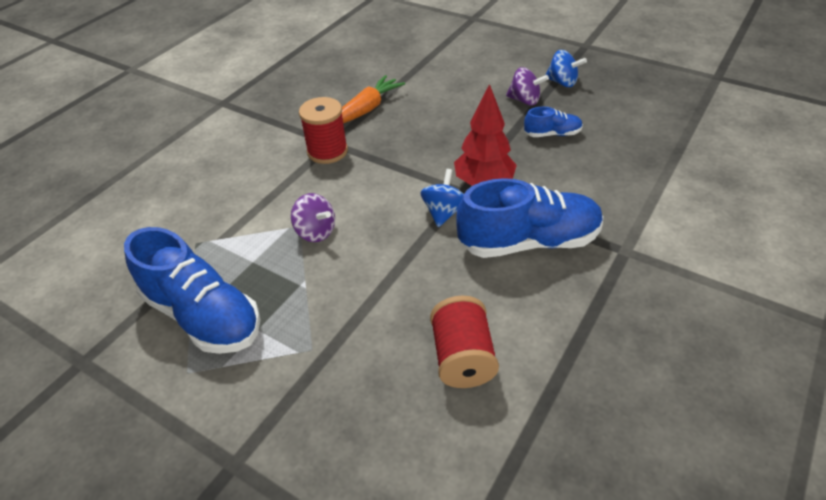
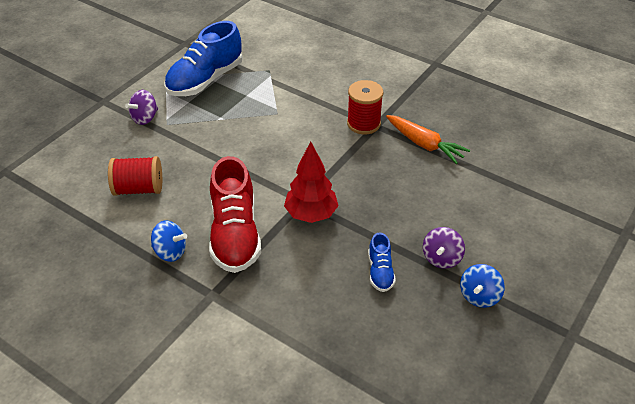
camera: 90 degrees right, 0 degrees up
purple spinning top [291,193,335,242] -> purple spinning top moved to [125,90,158,125]
blue spinning top [420,169,464,227] -> blue spinning top moved to [151,221,187,262]
blue shoe [456,178,603,258] -> red shoe [209,156,261,273]

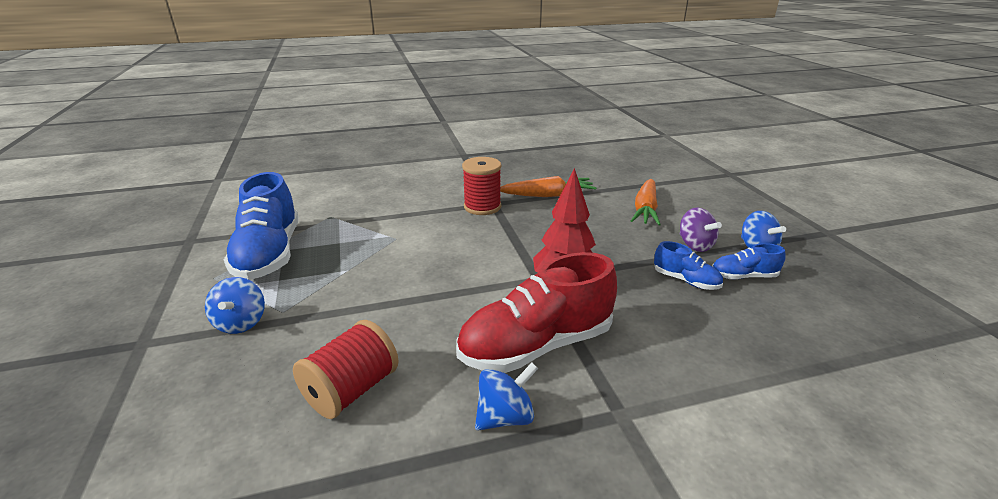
camera: 50 degrees left, 15 degrees down
purple spinning top [125,90,158,125] -> blue spinning top [205,277,265,334]
red shoe [209,156,261,273] -> red shoe turned 120 degrees clockwise [456,252,617,373]
none -> orange carrot [631,179,661,226]
none -> blue shoe [712,243,786,279]

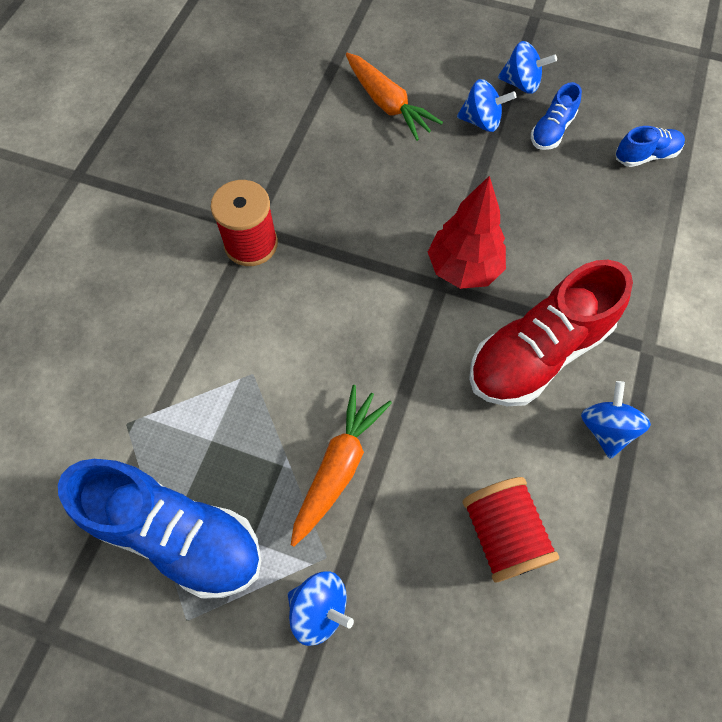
camera: 55 degrees left, 35 degrees up
red shoe [456,252,617,373] -> red shoe turned 45 degrees clockwise [469,260,633,406]
orange carrot [500,176,596,197] -> orange carrot moved to [291,385,392,547]
blue shoe [654,241,723,290] -> blue shoe moved to [616,126,685,167]
purple spinning top [680,207,722,252] -> blue spinning top [457,79,517,132]

